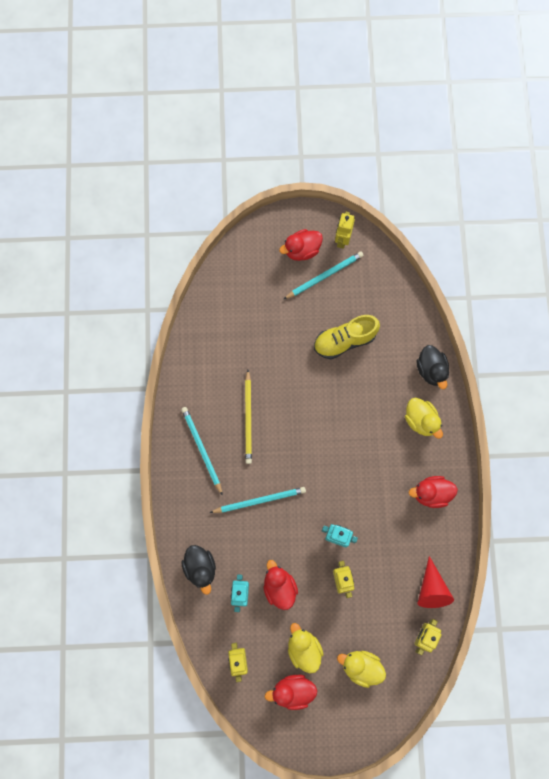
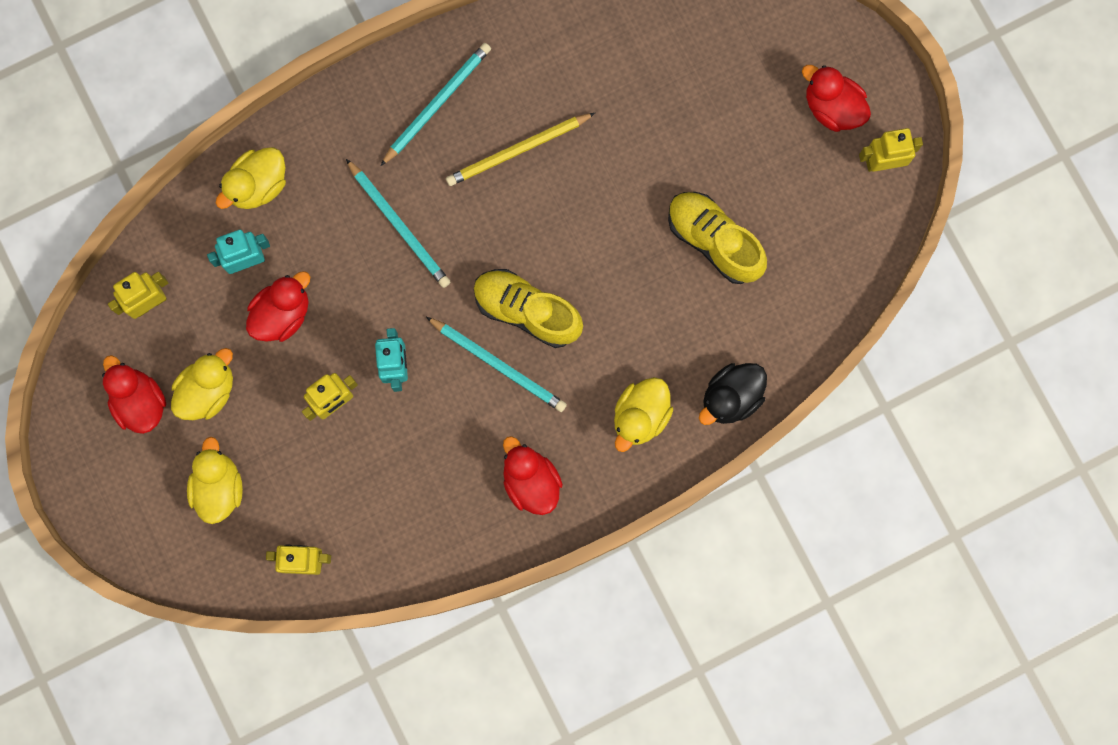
camera: 65 degrees right, 5 degrees up
black duck [181,545,216,595] -> yellow duck [216,147,286,209]
turquoise pencil [284,251,364,299] -> turquoise pencil moved to [426,317,567,412]
red cone [417,556,454,608] -> none
none -> yellow shoe [474,269,583,348]

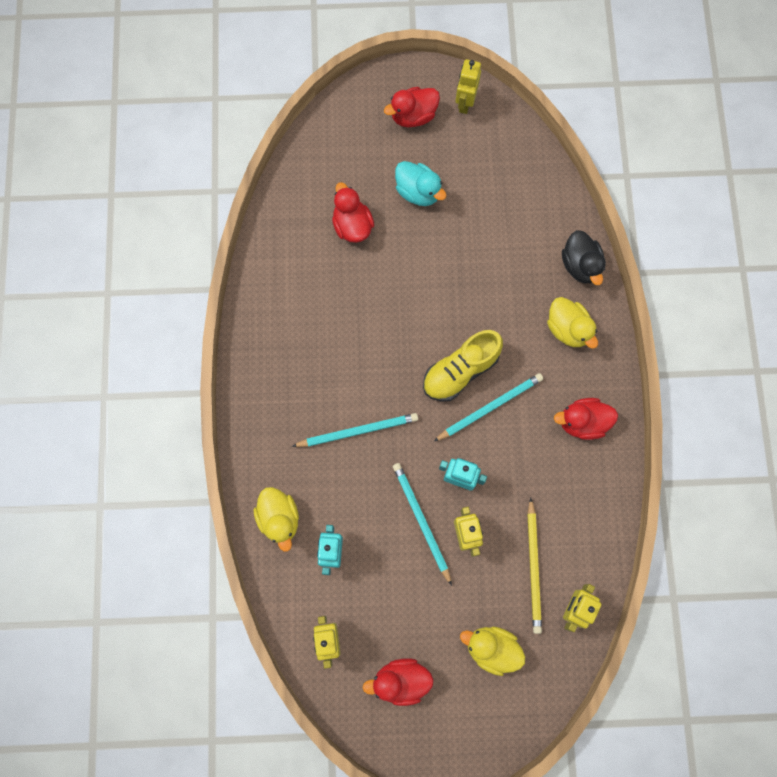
camera: 65 degrees left, 5 degrees down
yellow duck [171,348,233,420] -> none
red duck [246,271,310,342] -> red duck moved to [332,182,374,243]
turquoise pencil [380,43,491,166] -> turquoise pencil moved to [393,463,452,586]
yellow pencil [446,113,595,186] -> yellow pencil moved to [527,498,542,634]
yellow shoe [668,192,767,284] -> none
none -> turquoise duck [395,161,447,206]

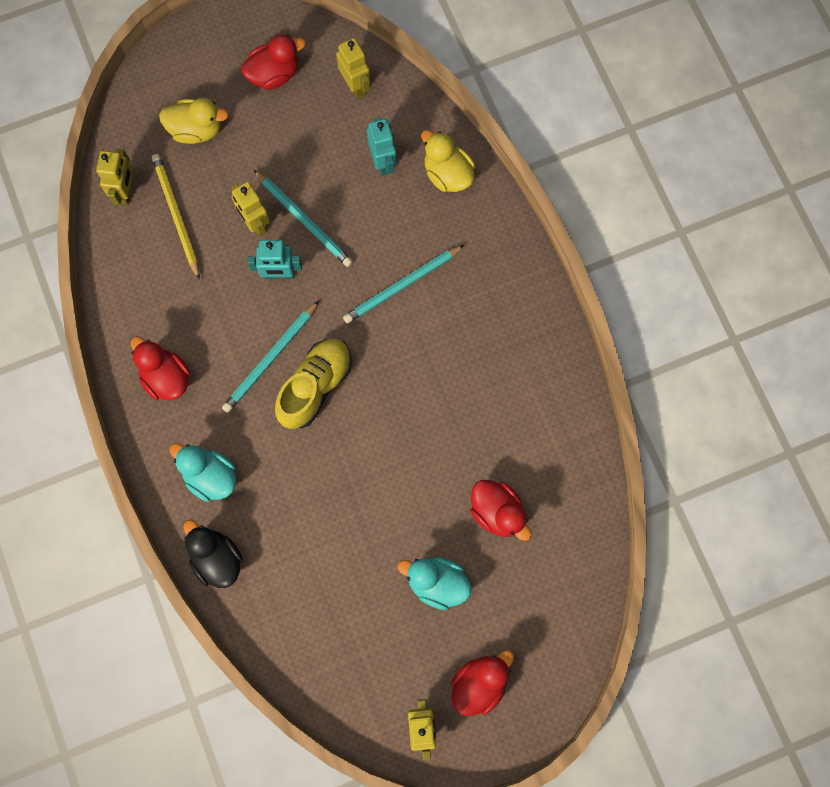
camera: 160 degrees right, 0 degrees up
yellow duck [547,297,598,349] -> turquoise duck [169,443,236,502]
red duck [554,398,618,440] -> red duck turned 105 degrees counterclockwise [131,336,190,400]

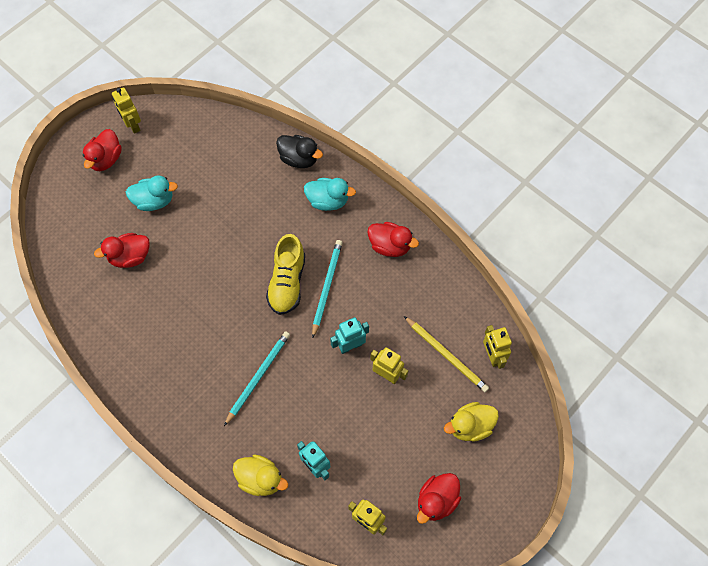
camera: 155 degrees right, 10 degrees down
turquoise pencil [254,170,353,267] -> none
red duck [470,480,531,541] -> red duck turned 45 degrees counterclockwise [94,233,150,268]

